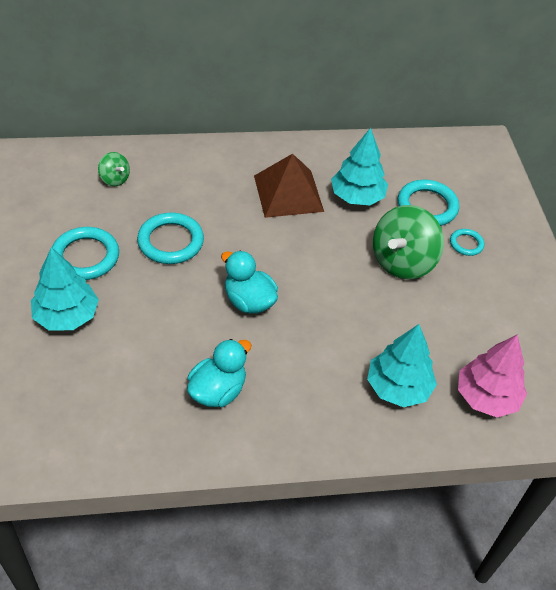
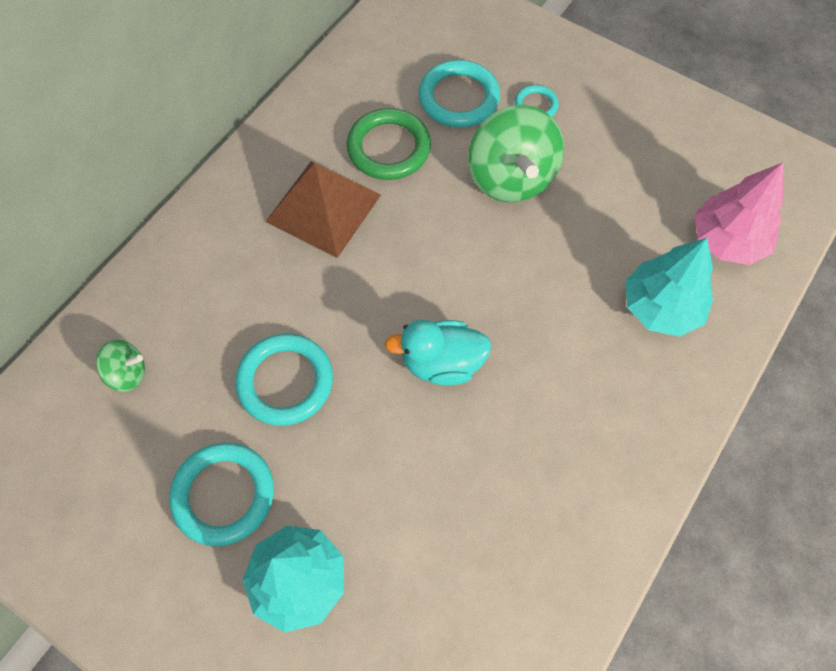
camera: 45 degrees left, 15 degrees up
turquoise duck [187,339,252,407] -> none
turquoise tree [331,128,388,205] -> green ring [346,108,431,180]

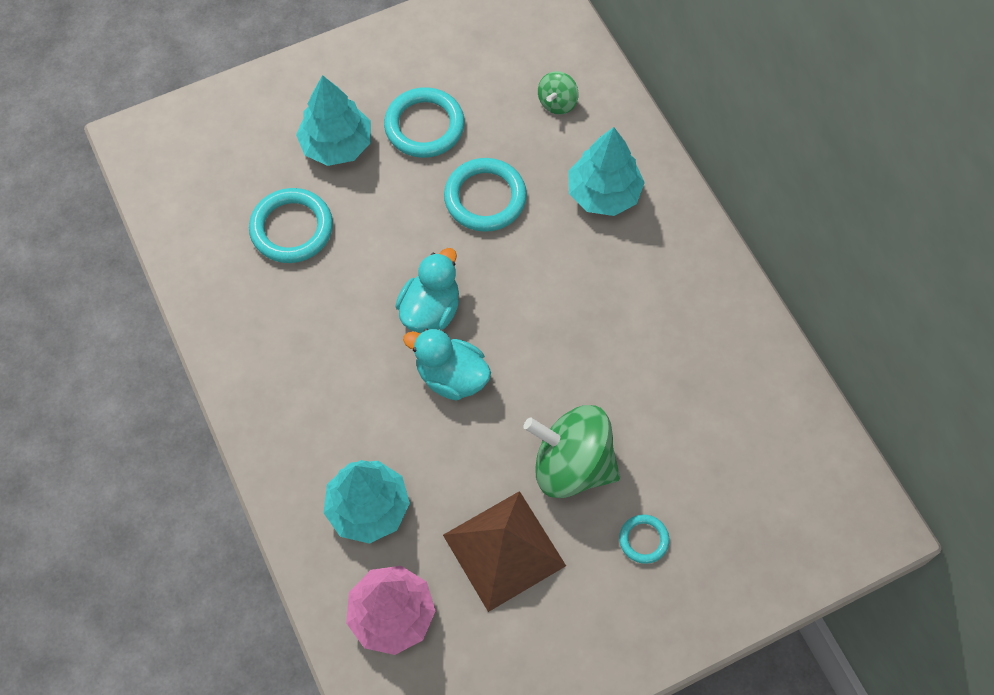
camera: 120 degrees right, 0 degrees up
brown pyramid [265,161,381,258] -> brown pyramid moved to [443,491,566,612]
green ring [346,108,431,180] -> none
turquoise ring [418,60,500,128] -> turquoise ring moved to [249,188,333,263]
none -> turquoise duck [403,328,491,401]
none -> turquoise tree [568,127,645,216]

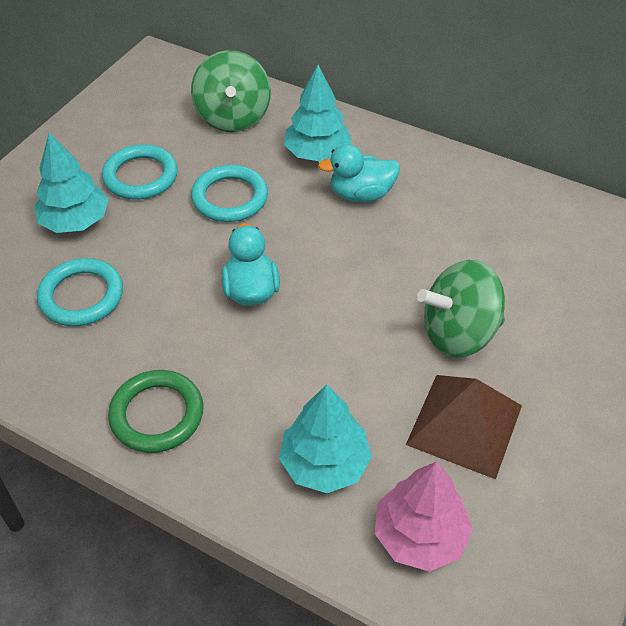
camera: 35 degrees left, 15 degrees down
turquoise duck [403,328,491,401] -> turquoise duck moved to [318,144,400,202]
green spinning top [538,71,578,115] -> green spinning top [191,50,271,132], size x2.04
turquoise ring [619,515,670,564] -> none
none -> green ring [108,370,204,453]

